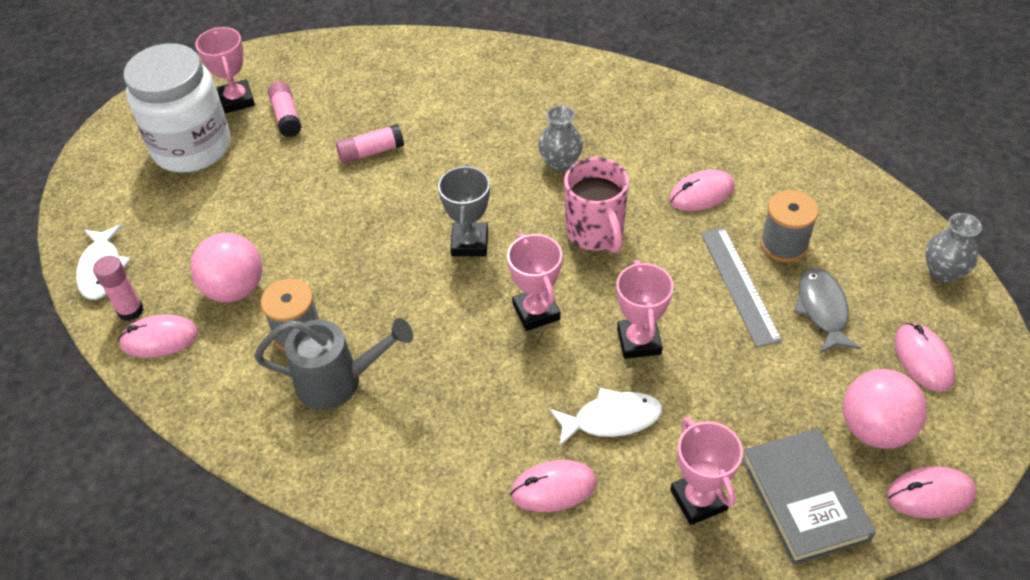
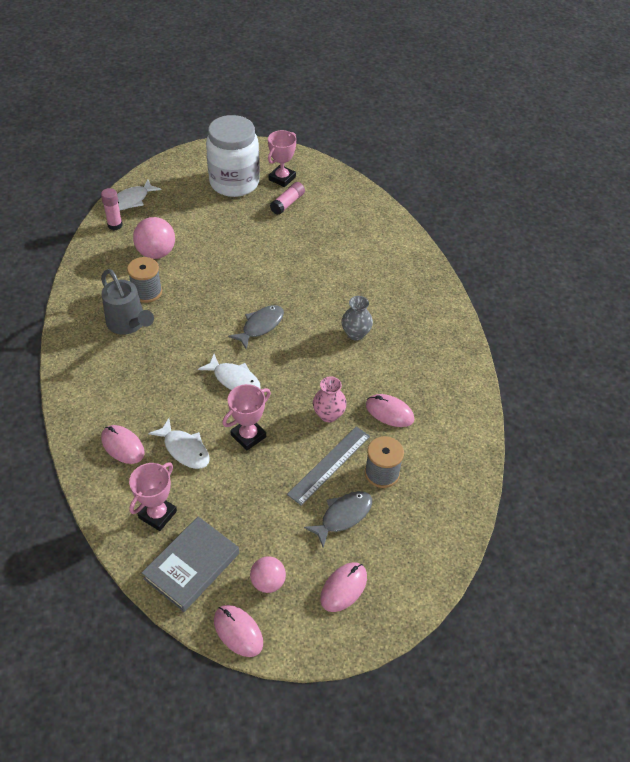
camera: 50 degrees right, 0 degrees up
pink mouse [118,315,199,358] -> none
pink glue stick [336,124,404,164] -> none
grey trophy [438,164,490,256] -> grey fish [228,305,284,349]
pink trophy [507,233,562,331] -> white fish [198,354,261,390]
pink mug [564,157,629,253] -> none
pink ball [843,369,927,449] -> pink ball [250,556,286,593], size x0.65
grey vase [925,213,982,283] -> none
none -> pink vase [313,377,347,422]

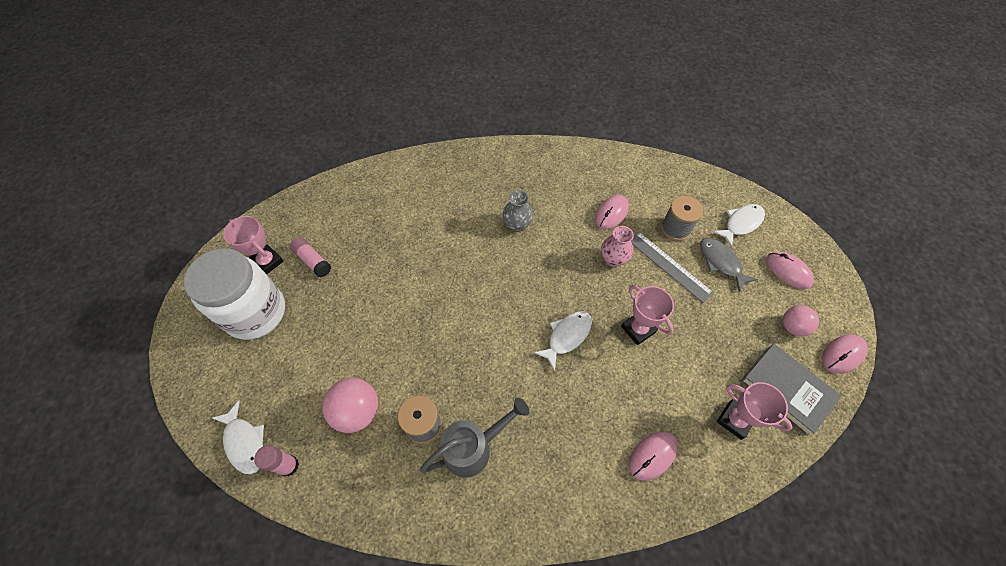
camera: 80 degrees left, 10 degrees up
white fish [148,418,210,469] -> white fish moved to [712,204,765,248]
grey fish [228,305,284,349] -> none

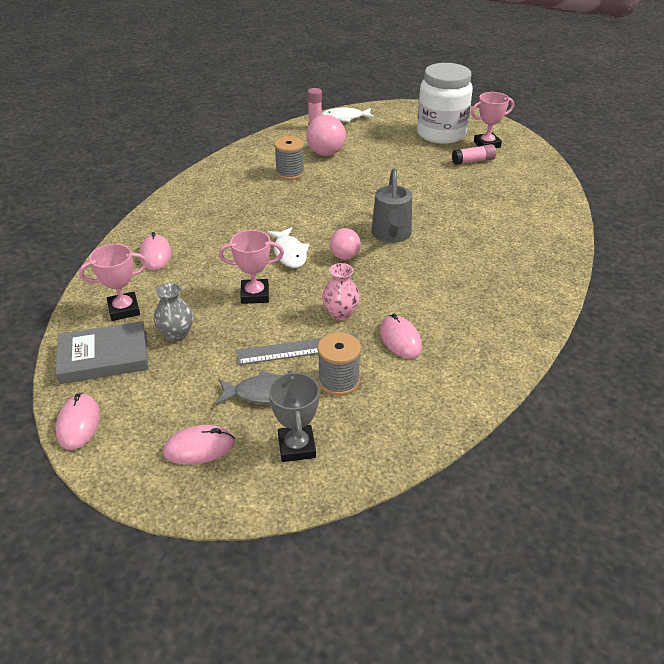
camera: 120 degrees right, 20 degrees down
grey watering can [420,398,530,478] -> grey watering can moved to [371,168,412,243]
grey vase [503,190,533,232] -> grey vase moved to [154,283,193,342]
white fish [712,204,765,248] -> grey trophy [269,371,320,462]
pink ball [783,305,819,336] -> pink ball moved to [329,228,361,260]

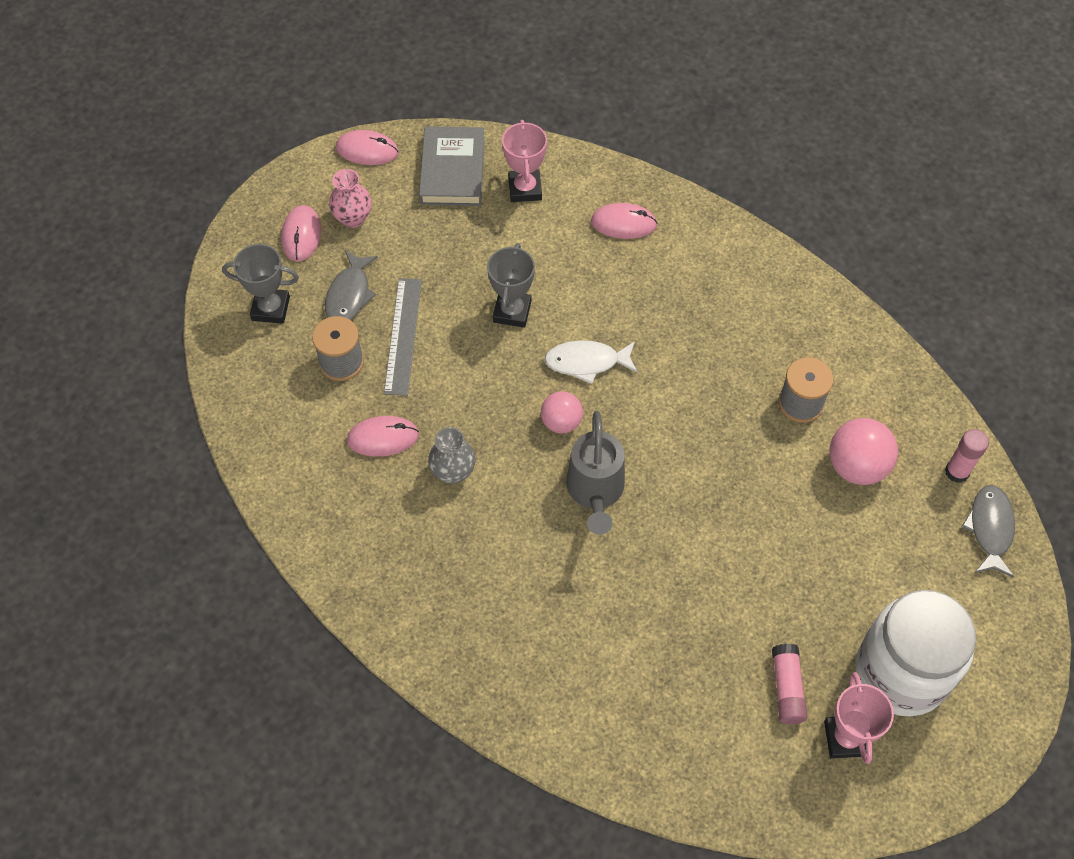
camera: 105 degrees right, 20 degrees up
grey vase [154,283,193,342] -> grey vase moved to [428,427,476,484]
pink trophy [219,230,284,304] -> grey trophy [487,243,535,328]
white fish [322,108,375,122] -> grey fish [962,485,1015,578]
pink vase [322,263,360,321] -> pink vase moved to [329,169,372,228]
grey watering can [371,168,412,243] -> grey watering can turned 105 degrees counterclockwise [566,411,625,535]

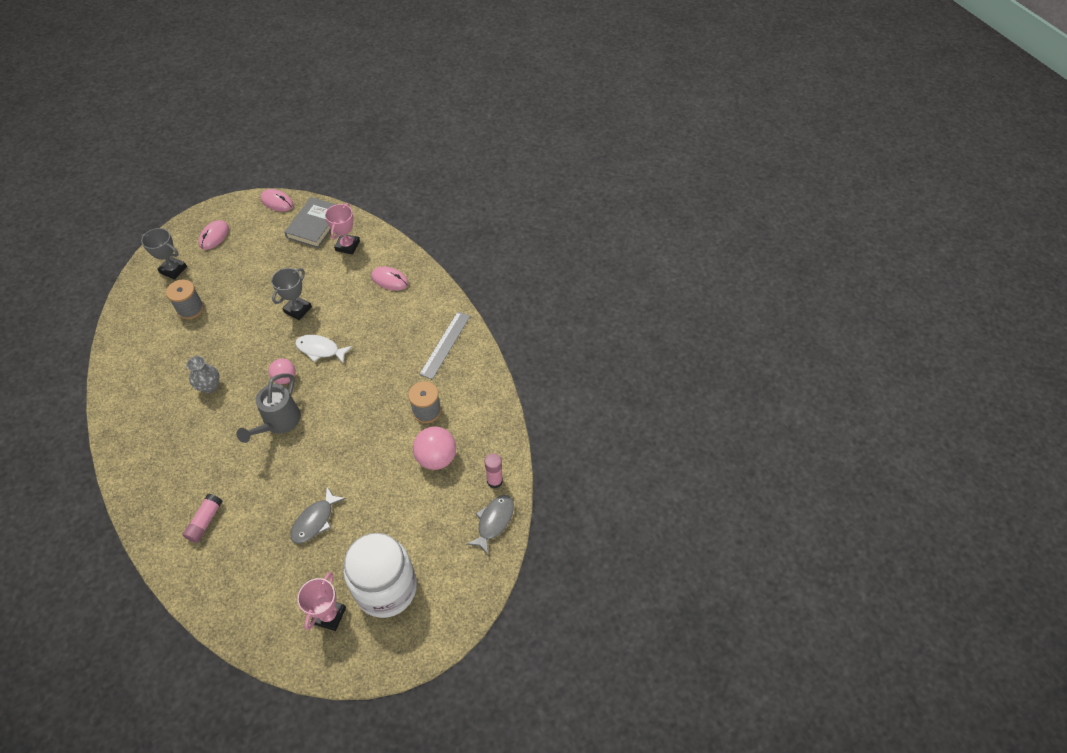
camera: 20 degrees right, 5 degrees down
grey fish [325,250,378,320] -> grey fish moved to [290,487,346,544]
pink vase [329,169,372,228] -> none
pink mouse [347,416,419,457] -> none
grey ruler [384,278,422,396] -> grey ruler moved to [419,312,470,380]
pink glue stick [772,644,807,724] -> pink glue stick moved to [183,494,222,543]

